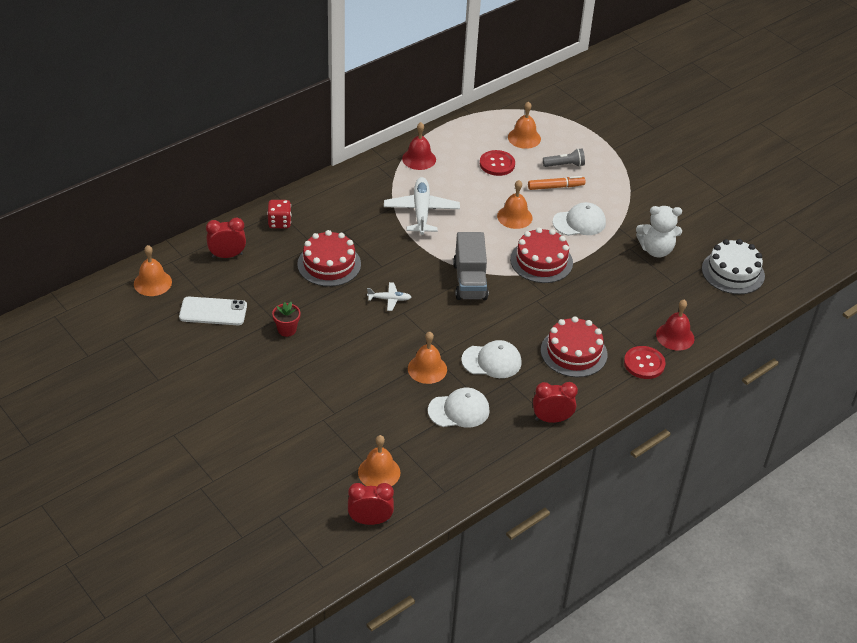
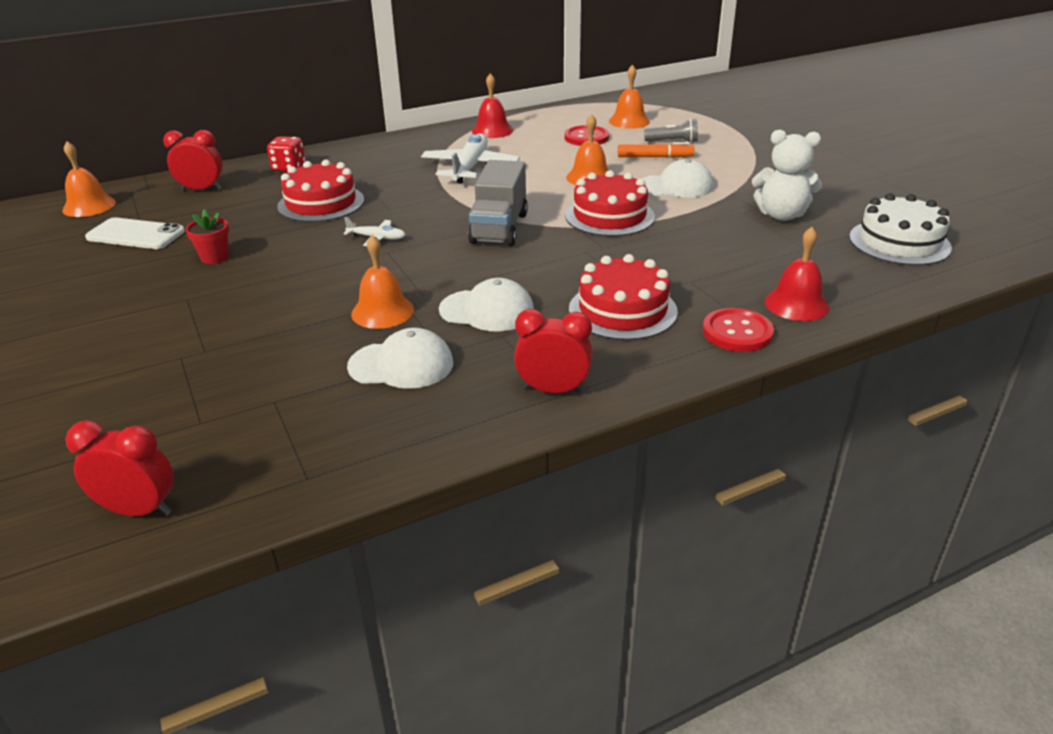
camera: 15 degrees right, 10 degrees down
orange bell [358,435,400,486] -> none

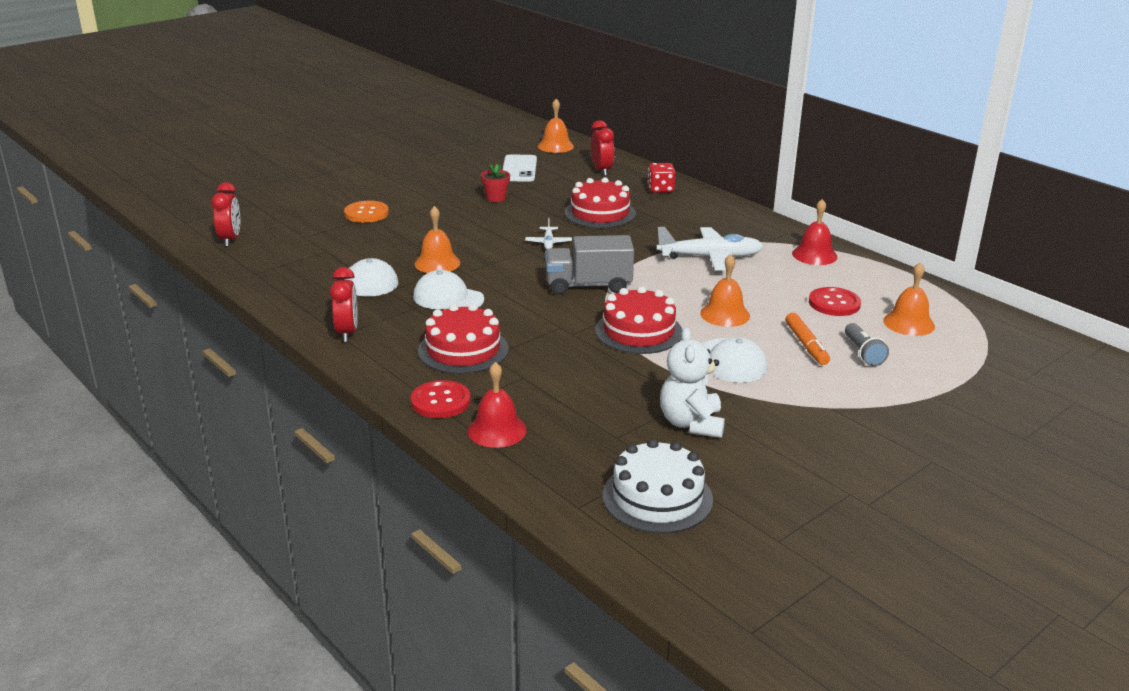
camera: 75 degrees right, 5 degrees down
white cap [439,278,534,332] -> white cap turned 120 degrees clockwise [413,270,484,309]
none -> orange button [344,201,389,223]

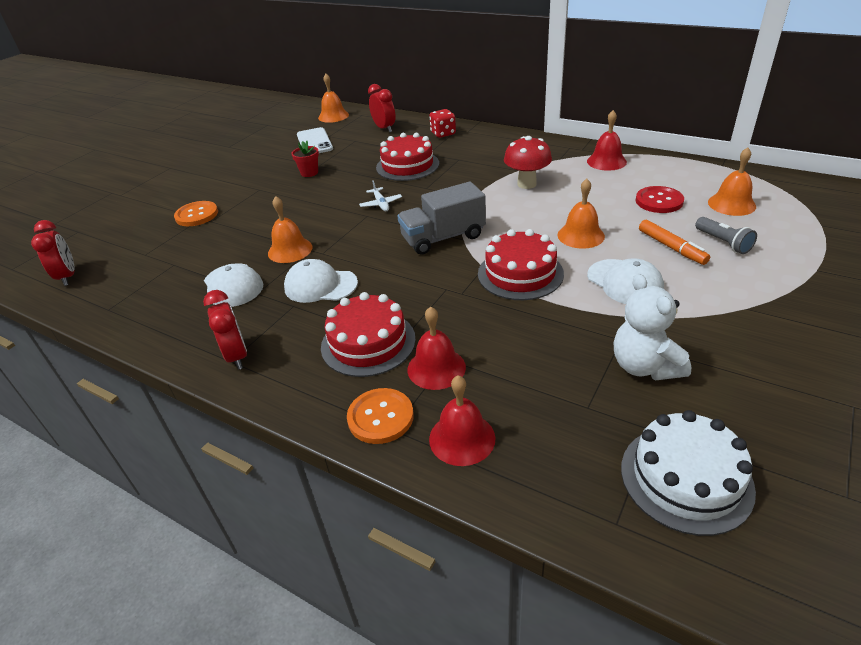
camera: 15 degrees left, 10 degrees up
red button [411,380,471,418] -> orange button [347,388,414,444]
white plane [656,227,763,271] -> red mushroom [504,136,552,189]
none -> red bell [408,306,466,390]

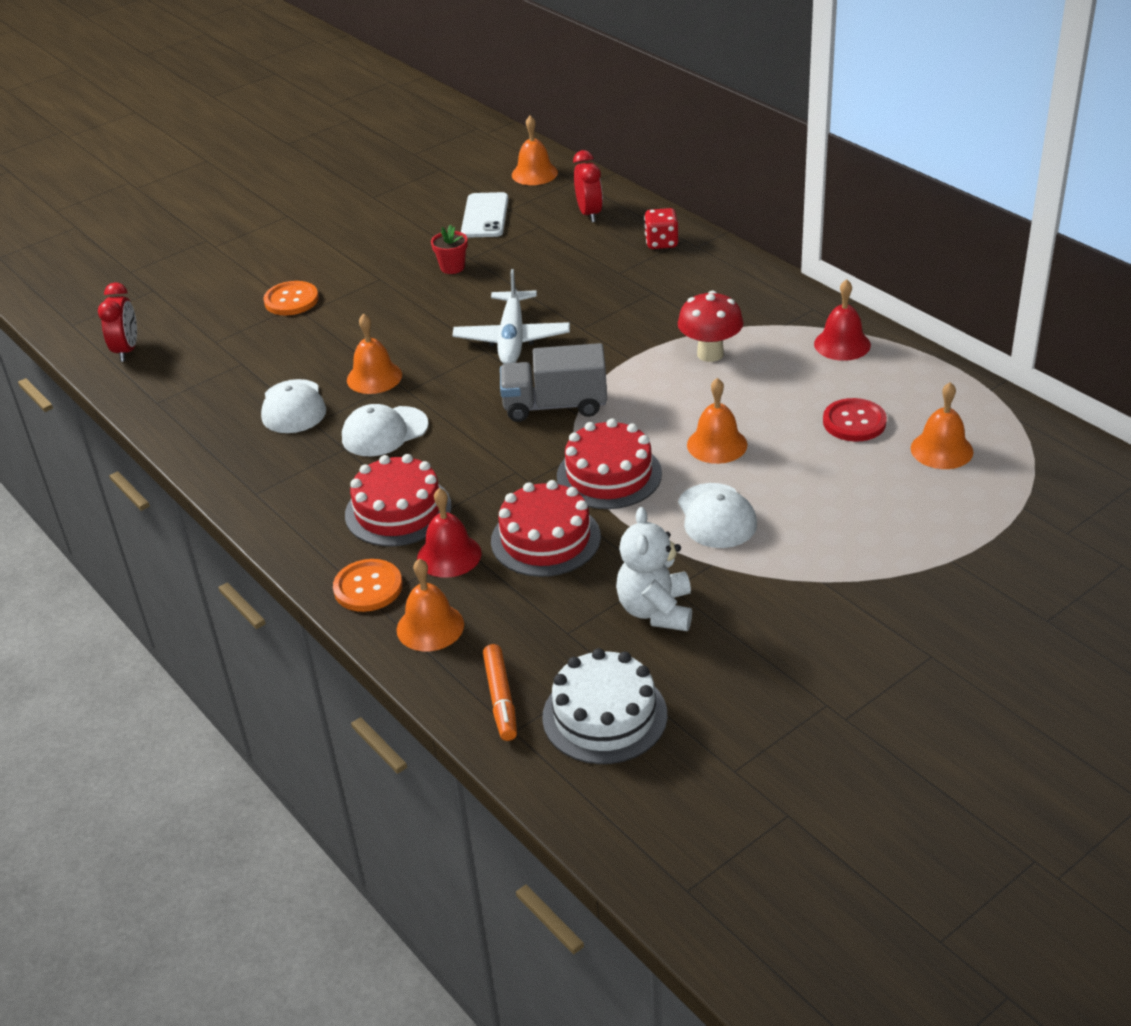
camera: 20 degrees right, 0 degrees up
red clock [203,290,247,370] -> none
white cap [284,259,358,303] -> white cap turned 60 degrees counterclockwise [342,404,429,457]
white plane [359,180,402,211] -> white plane [452,269,570,364], size x2.02
red cake [376,133,439,181] -> red cake moved to [491,480,601,577]
red bell [429,375,496,466] -> orange bell [397,559,464,651]
orange marker [639,220,710,265] -> orange marker moved to [483,644,517,741]
grey flashlight [695,217,757,254] -> none

